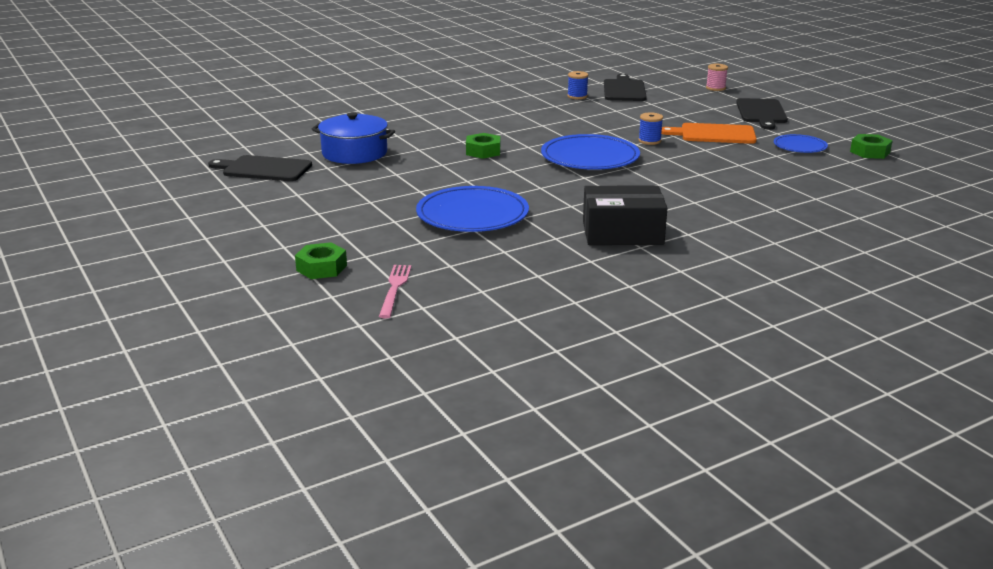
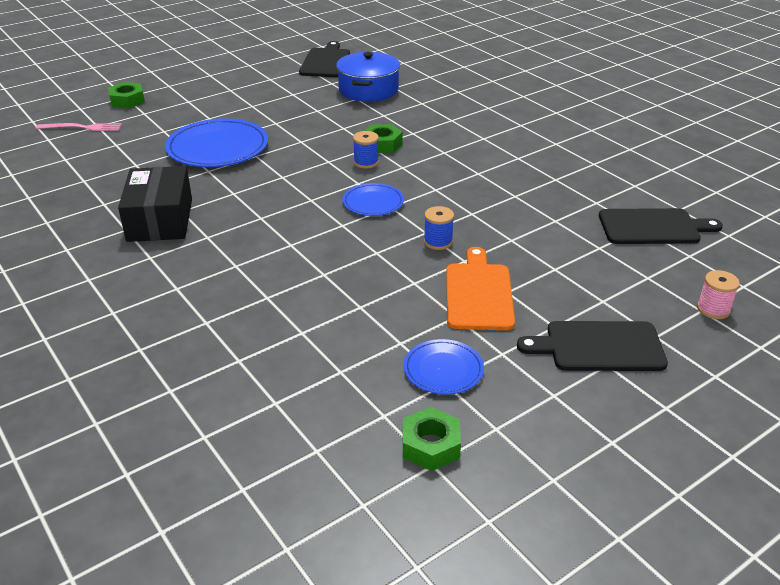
camera: 85 degrees right, 10 degrees up
blue plate [541,134,640,170] -> blue plate [342,183,404,216], size x0.55
blue spool [567,71,588,99] -> blue spool moved to [353,131,379,169]

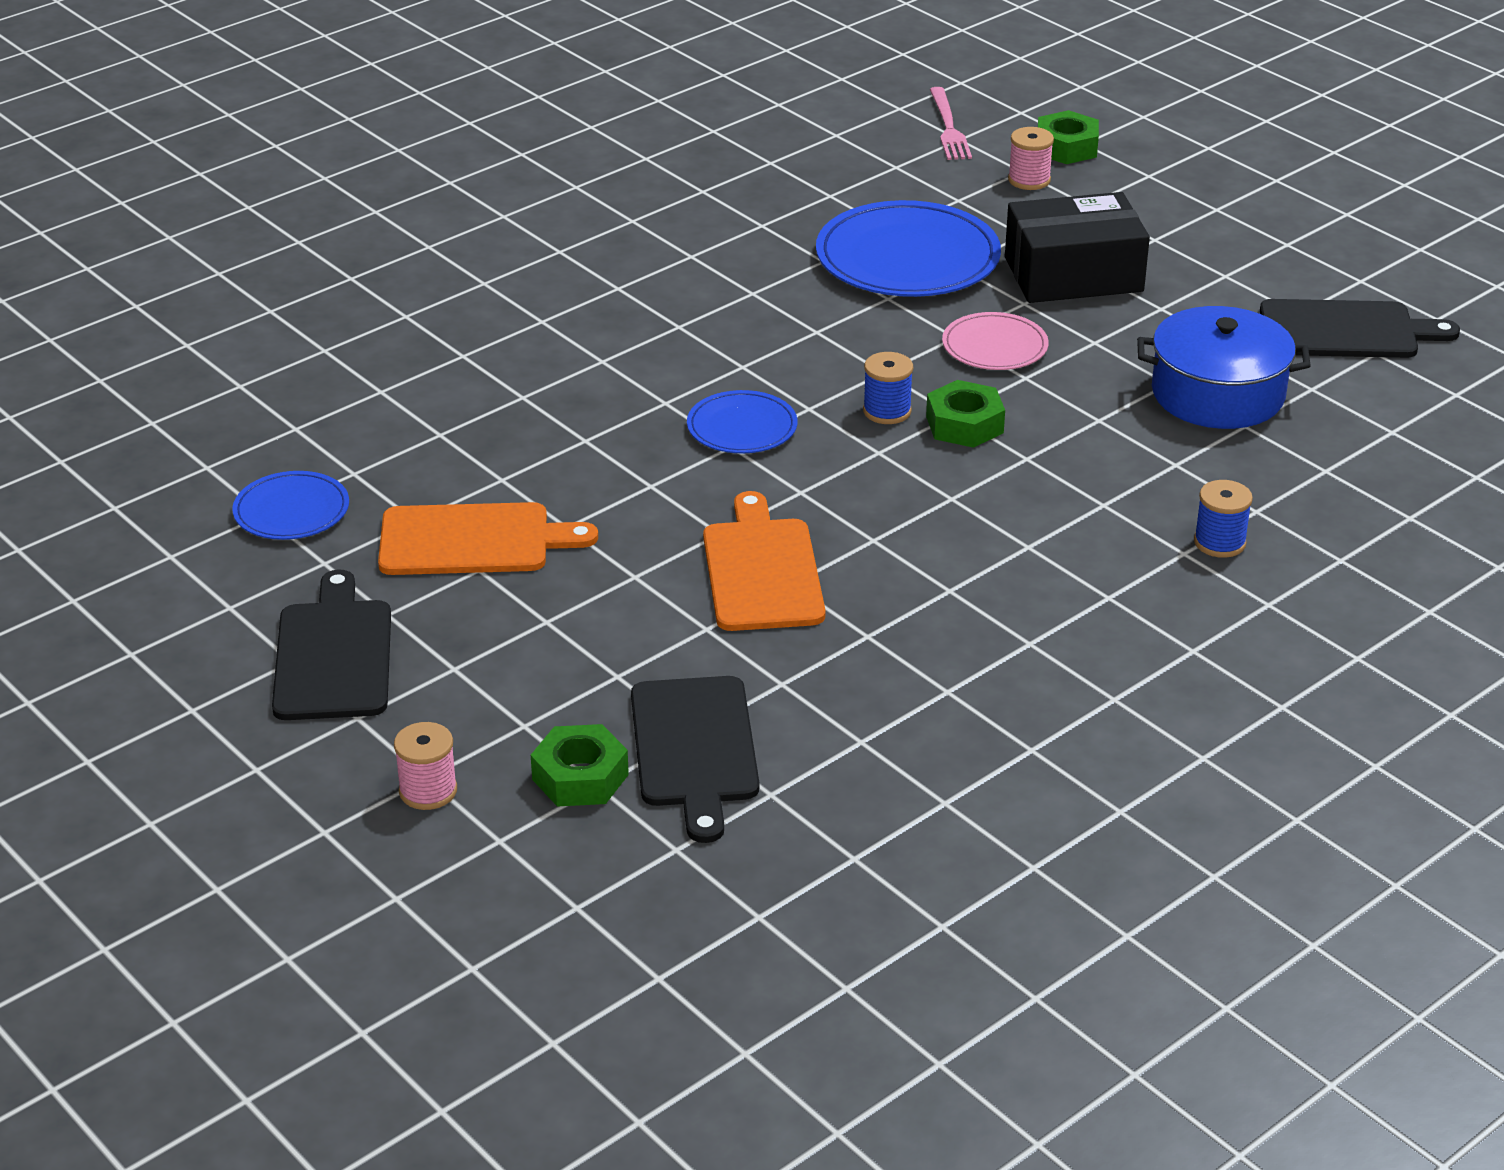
camera: 85 degrees right, 0 degrees up
black box [118,166,192,242] -> black box moved to [1005,192,1150,303]
green nut [403,407,461,471] -> green nut moved to [531,724,629,807]
blue spool [424,206,454,250] -> blue spool moved to [1194,480,1253,558]
none -> orange cutting board [703,491,825,631]
none -> pink plate [942,312,1049,370]
none -> pink spool [1008,127,1054,190]

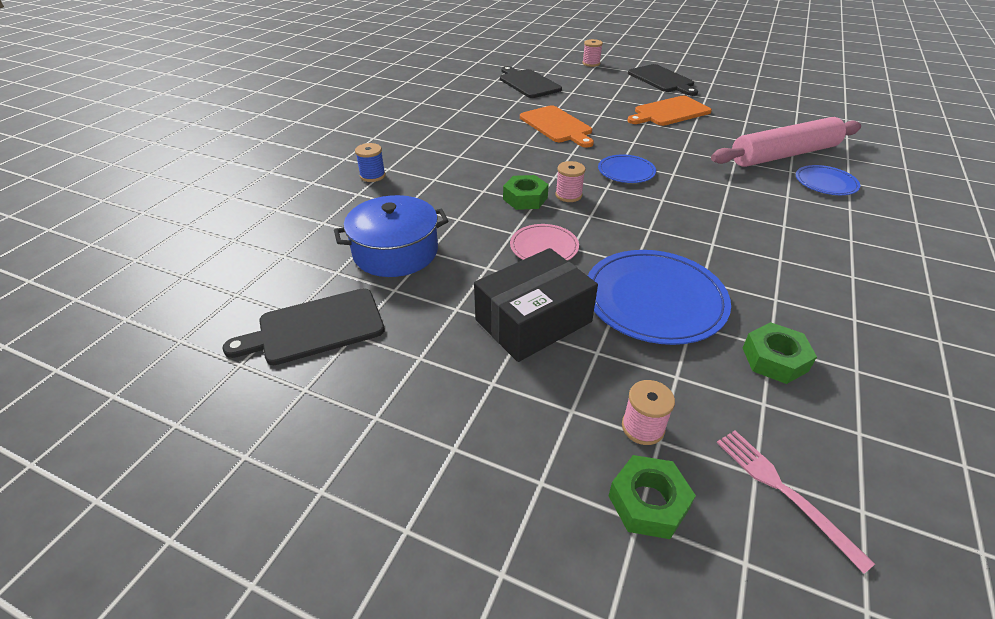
camera: 155 degrees right, 5 degrees up
blue plate [232,471,349,540] -> blue plate moved to [796,165,860,195]
green nut [531,724,629,807] -> green nut moved to [743,322,817,384]
blue spool [863,352,913,424] -> pink spool [556,161,585,202]
none -> pink rolling pin [711,117,861,167]

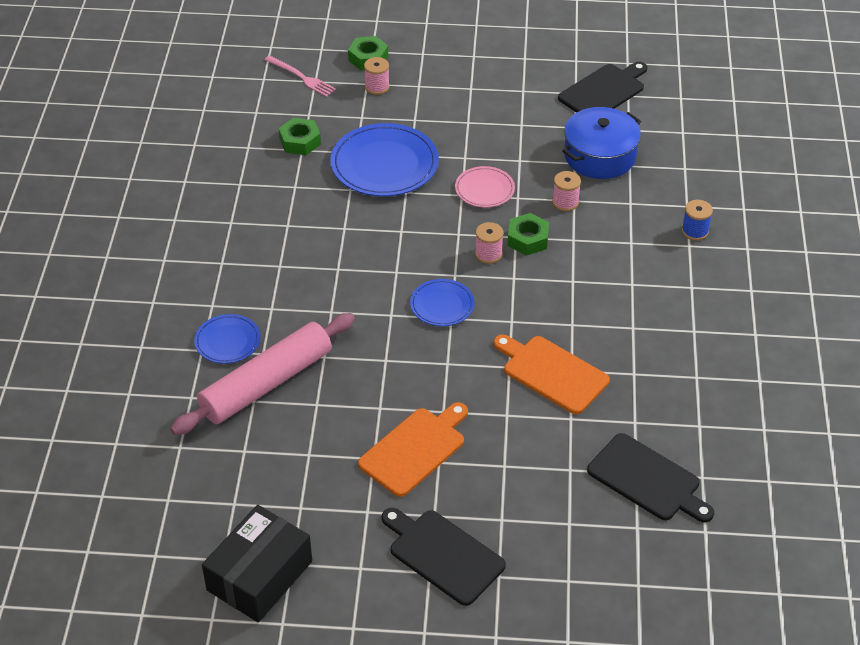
camera: 160 degrees right, 5 degrees up
black box [474,248,598,362] -> black box moved to [202,505,312,622]
pink spool [582,39,603,67] -> pink spool moved to [552,171,581,211]

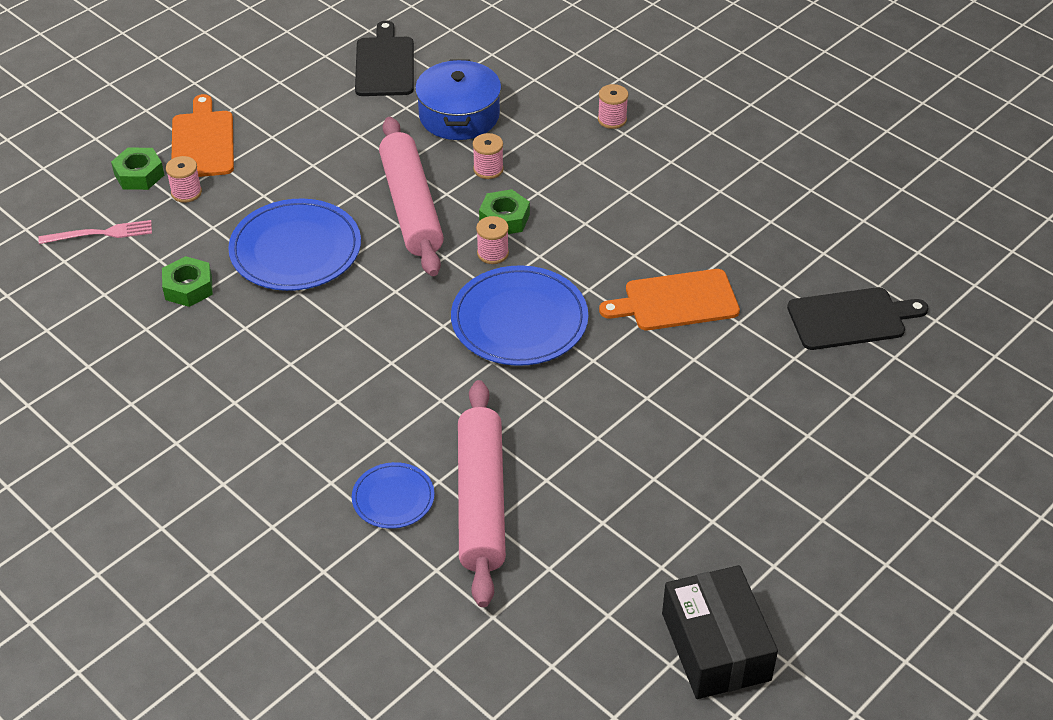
camera: 50 degrees left, 0 degrees up
orange cutting board [358,402,468,497] -> orange cutting board moved to [172,94,234,177]
black cutting board [382,508,506,606] -> none
blue plate [410,279,475,326] -> blue plate [451,265,588,366], size x1.83
pink plate [455,166,515,208] -> pink rolling pin [379,117,444,276]
blue spool [682,200,713,241] -> pink spool [598,84,628,129]

